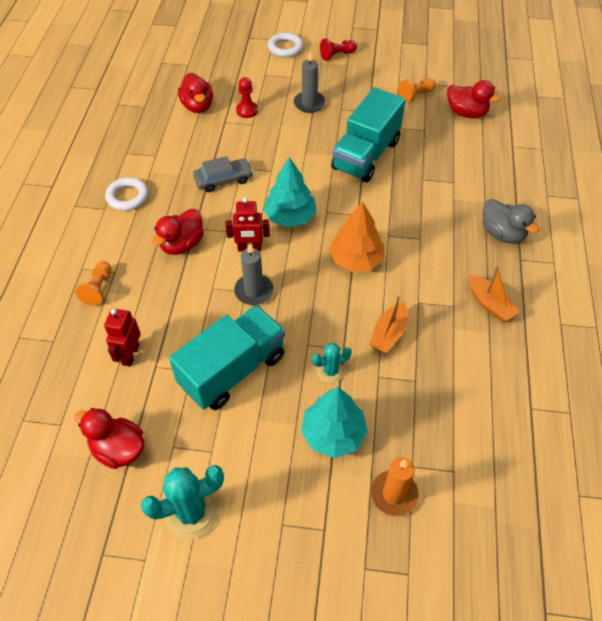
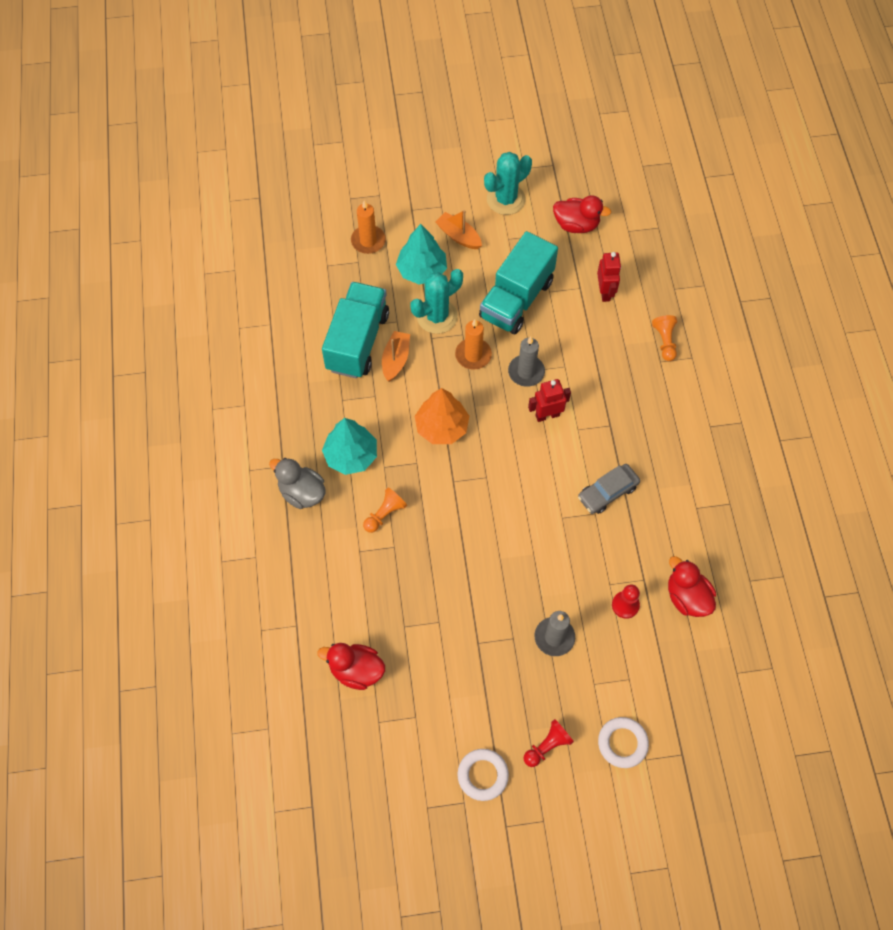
camera: 165 degrees right, 10 degrees up
white ring [105,177,148,211] -> white ring moved to [457,749,509,801]
red duck [152,209,204,255] -> none
turquoise tree [263,157,317,227] -> turquoise tree moved to [322,418,377,475]
turquoise cactus [312,343,352,383] -> turquoise cactus [410,269,463,334], size x1.74
turquoise truck [331,88,405,182] -> turquoise truck moved to [322,282,389,378]
orange pawn [398,78,436,103] -> orange pawn moved to [363,488,407,533]
orange boat [469,265,520,322] -> orange boat moved to [435,210,482,249]
none -> orange candle [455,319,492,370]

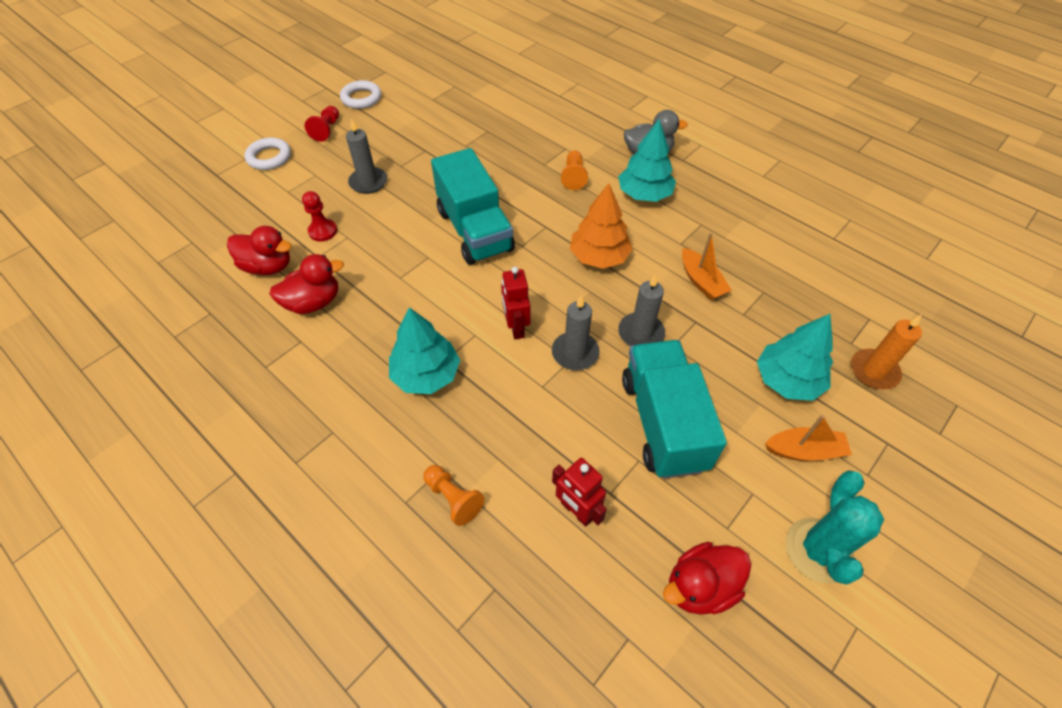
camera: 140 degrees right, 10 degrees down
red duck [317,643,385,690] -> red duck moved to [269,254,344,314]
turquoise truck [322,282,389,378] -> turquoise truck moved to [431,148,515,265]
turquoise cactus [410,269,463,334] -> none
orange candle [455,319,492,370] -> grey candle [618,274,665,346]
red robot [528,379,571,422] -> red robot turned 135 degrees clockwise [501,267,530,339]
grey car [578,464,640,514] -> none
none -> turquoise tree [389,307,460,394]

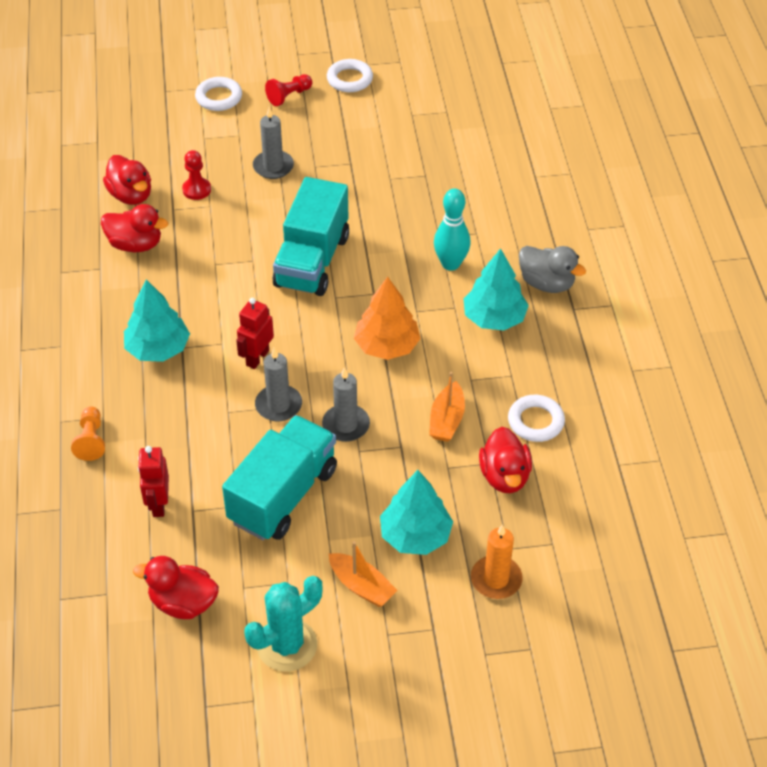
camera: 40 degrees right, 5 degrees down
orange pawn [561,150,588,190] -> turquoise bowling pin [434,189,471,271]
none -> red duck [479,427,532,493]
none -> white ring [508,395,565,442]

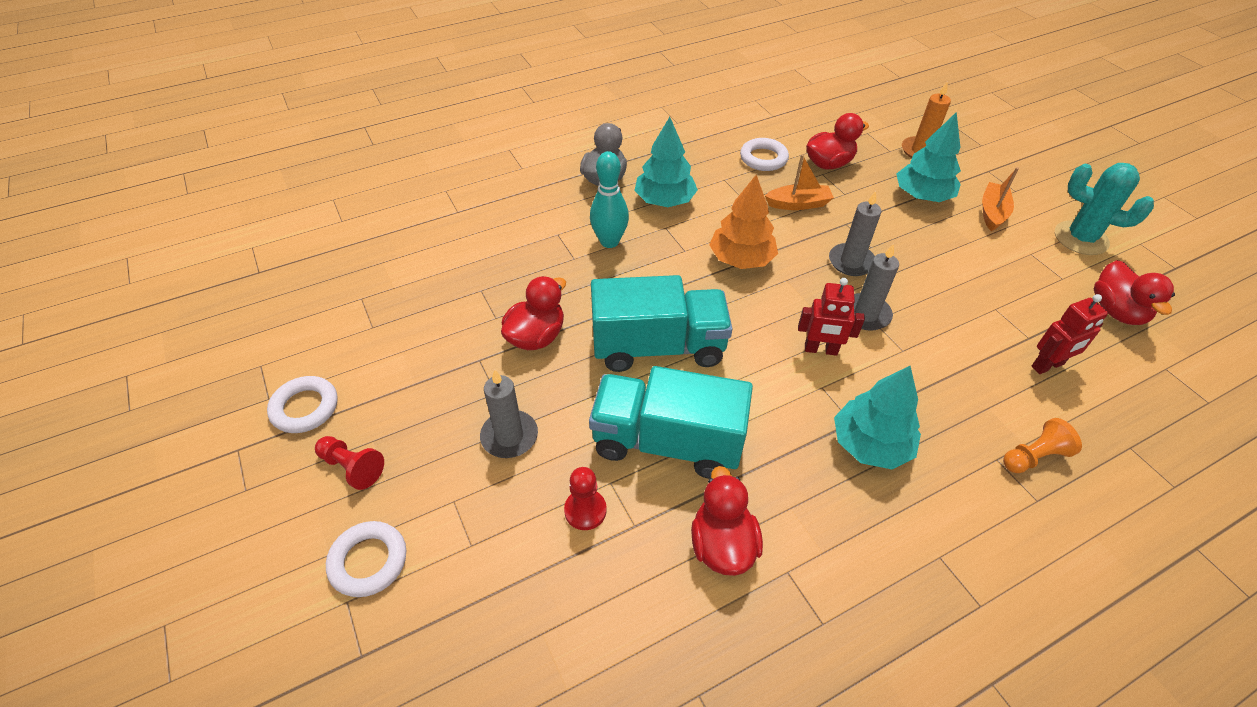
camera: 110 degrees left, 0 degrees up
red duck [103,155,151,205] -> red duck moved to [501,276,566,350]
turquoise truck [222,415,337,540] -> turquoise truck moved to [589,366,753,479]

